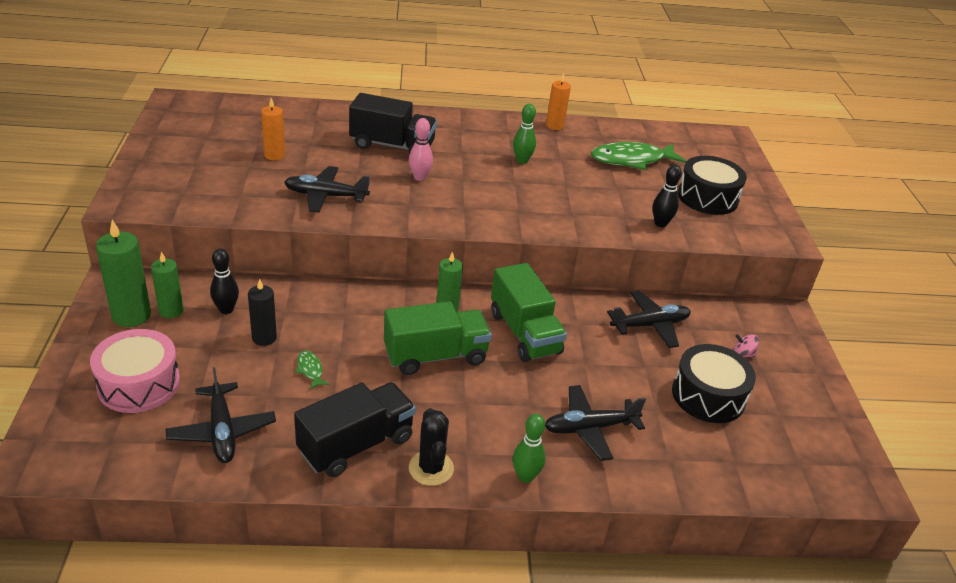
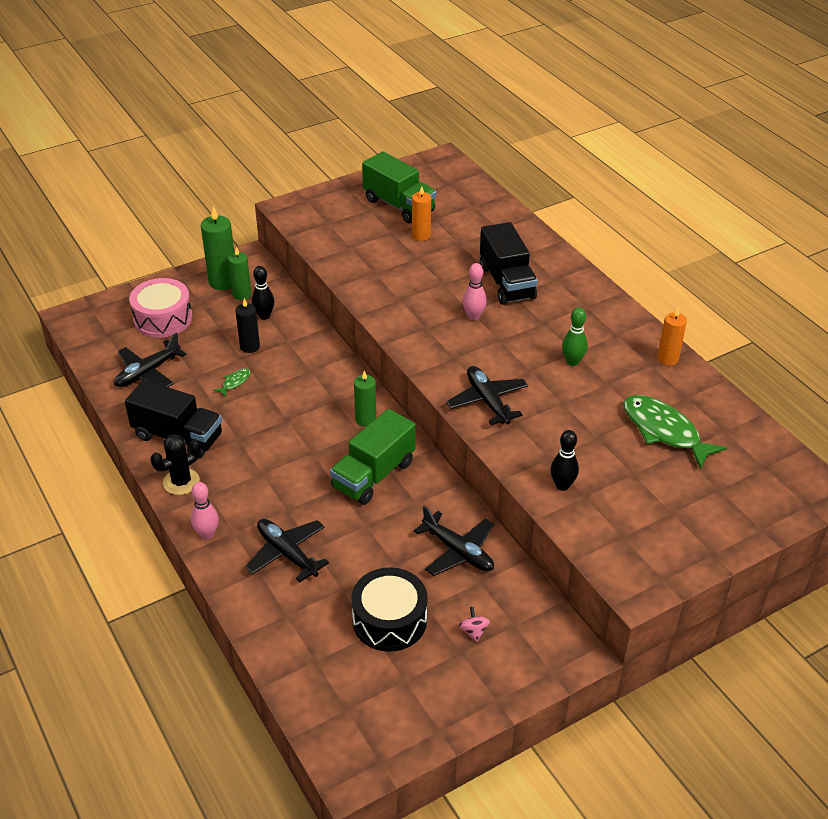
camera: 65 degrees right, 5 degrees up
black plane [284,166,370,212] -> black plane moved to [446,366,528,425]
green truck [384,301,492,375] -> green truck moved to [362,152,436,224]
green bowling pin [513,414,545,483] -> pink bowling pin [191,482,219,540]
black drum [678,156,747,215] -> none

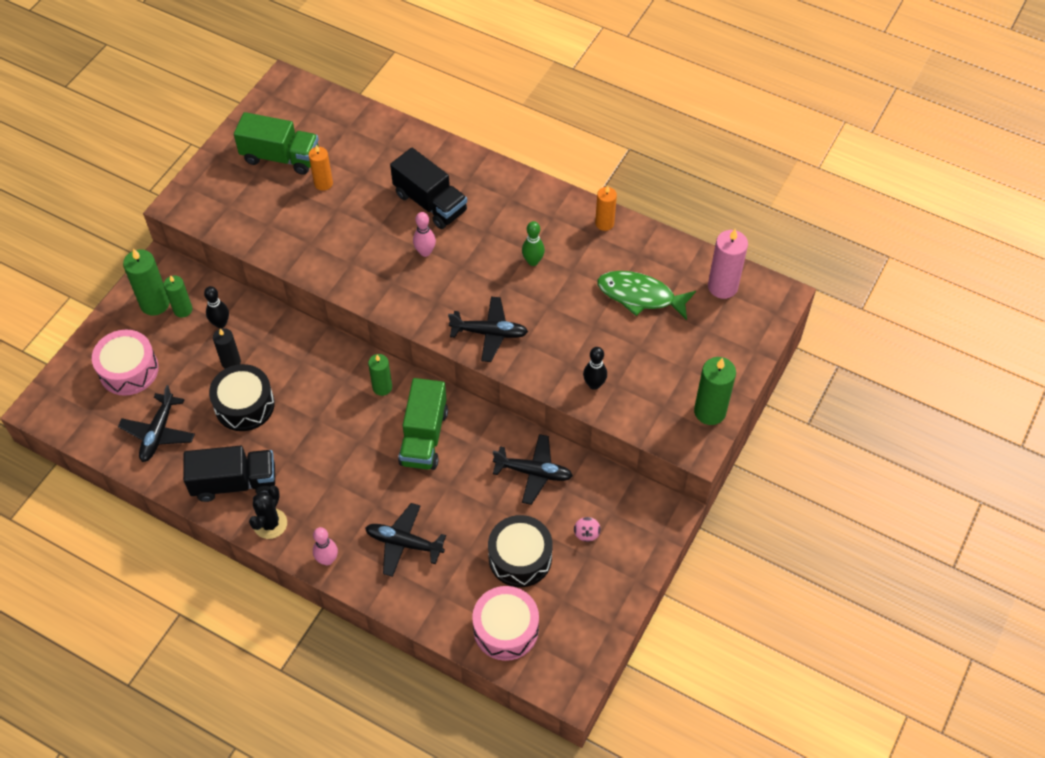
camera: 30 degrees left, 15 degrees up
green fish [213,368,250,397] -> black drum [209,364,275,431]
black plane [446,366,528,425] -> black plane turned 150 degrees clockwise [448,297,528,362]
pink spinning top [458,607,490,642] -> pink spinning top turned 135 degrees counterclockwise [574,517,601,542]
none -> pink drum [472,586,539,661]
none -> green candle [694,357,736,425]
none -> pink candle [708,229,748,299]

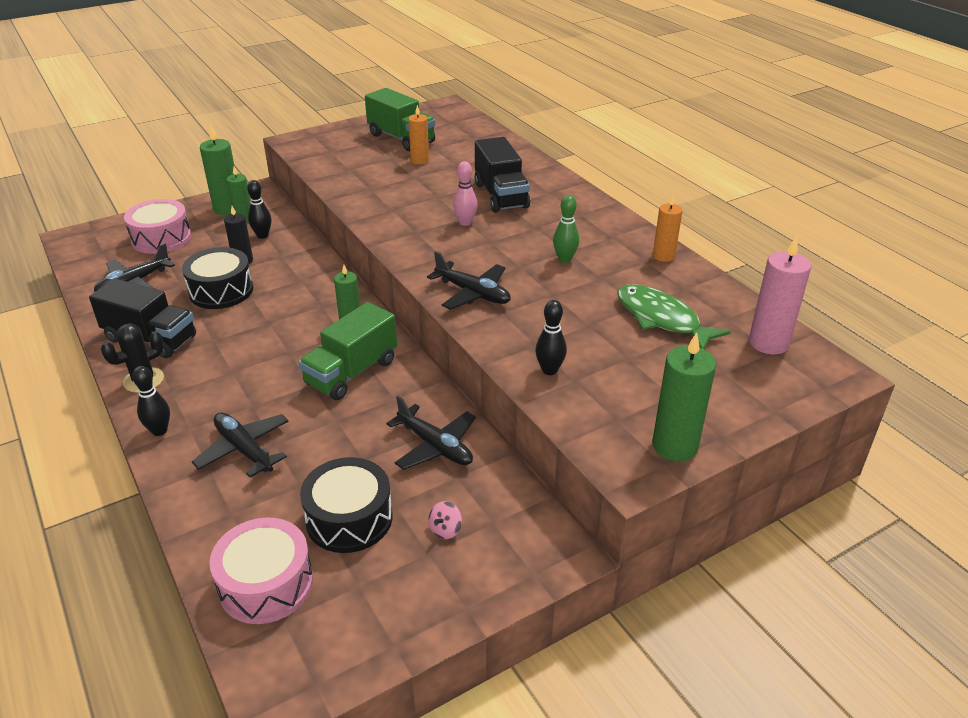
camera: 30 degrees right, 20 degrees down
pink bowling pin [313,527,338,565] -> black bowling pin [132,366,170,436]

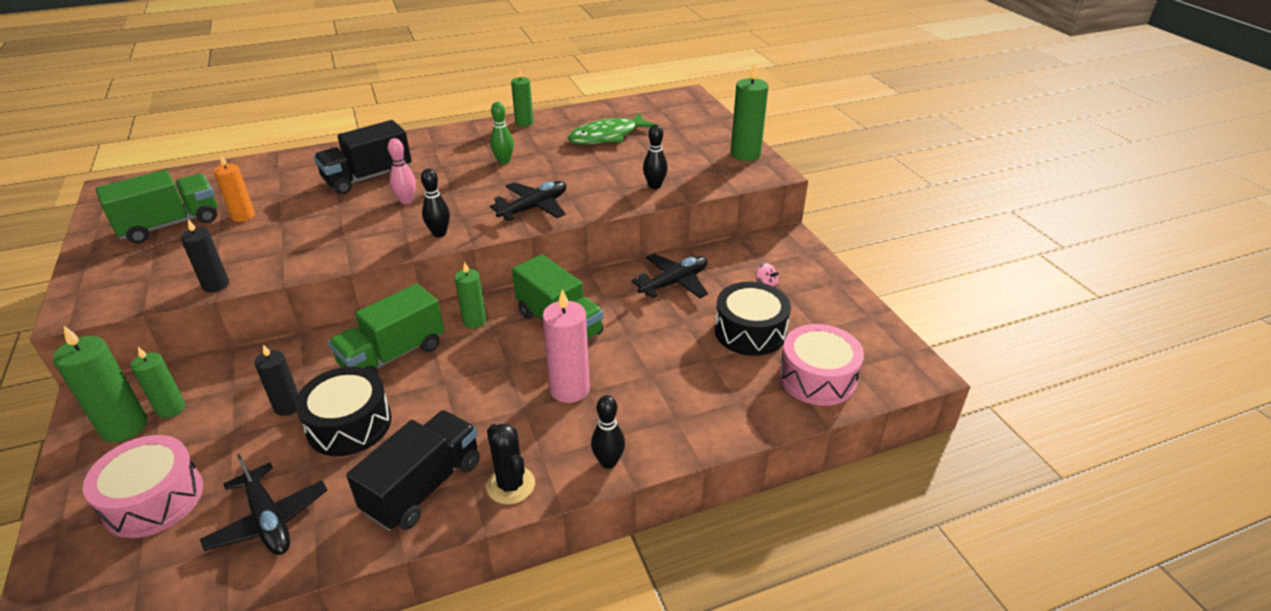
camera: 80 degrees left, 0 degrees up
black plane [192,412,289,477] -> none
black bowling pin [247,180,271,239] -> black bowling pin moved to [421,169,450,237]
black truck [474,137,530,213] -> black truck turned 150 degrees clockwise [314,120,412,194]
orange candle [653,195,683,262] -> green candle [511,68,534,127]
pink candle [749,236,811,354] -> pink candle moved to [542,289,590,403]
none -> black candle [181,219,229,292]
none -> green truck [328,284,444,375]

